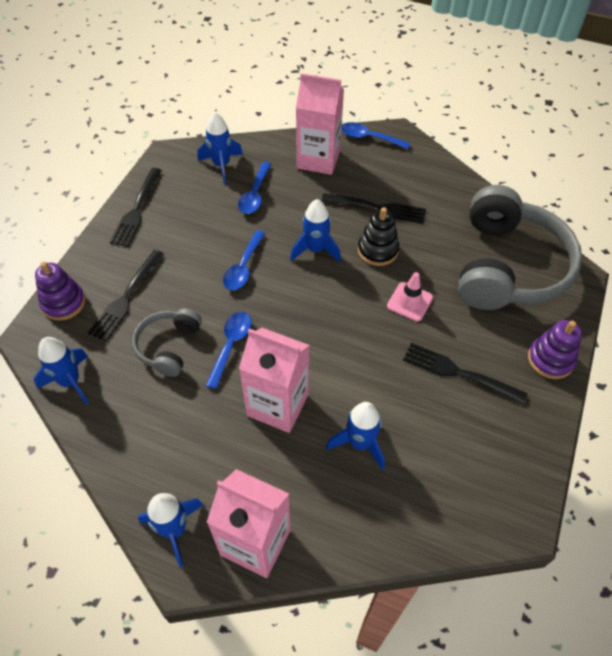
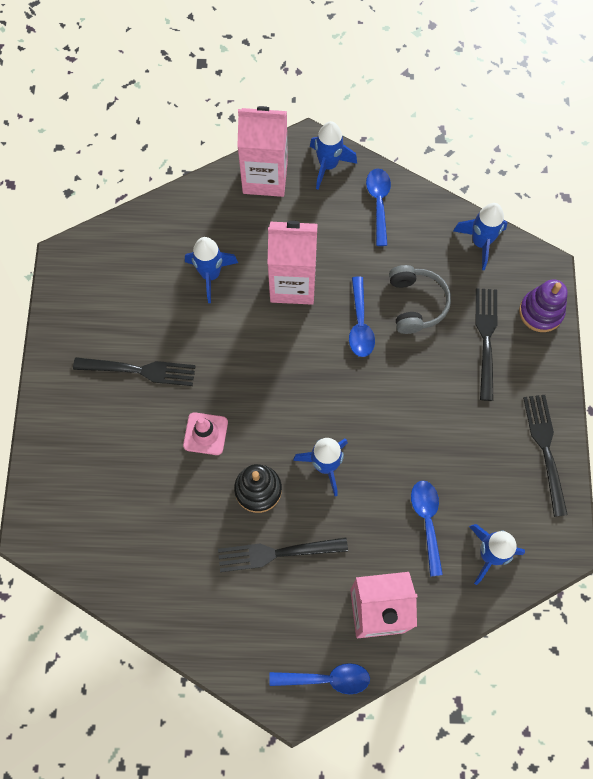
camera: 160 degrees right, 15 degrees up
blue spoon [223,230,265,290] -> blue spoon moved to [366,168,391,246]
grey headphones [458,185,582,310] -> none
purple stacking toy [528,320,582,379] -> none

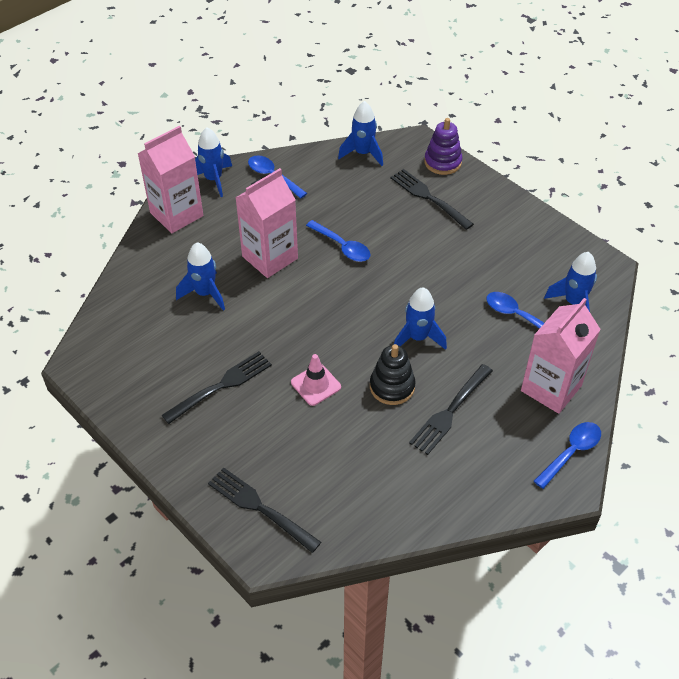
camera: 45 degrees left, 20 degrees down
grey headphones [389,265,451,334] -> none
black fork [523,395,568,517] -> black fork moved to [208,467,321,553]

